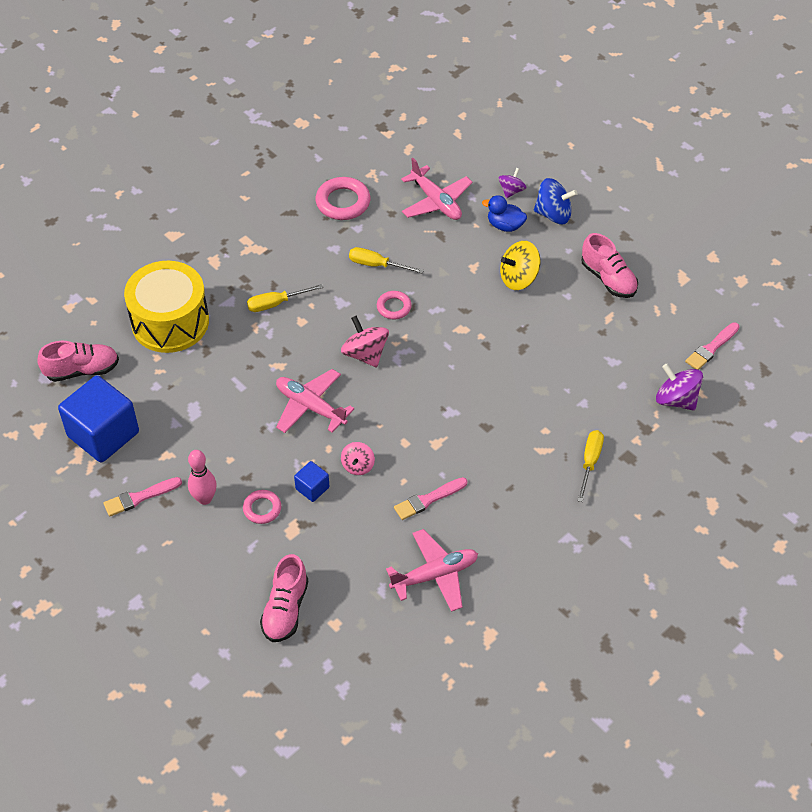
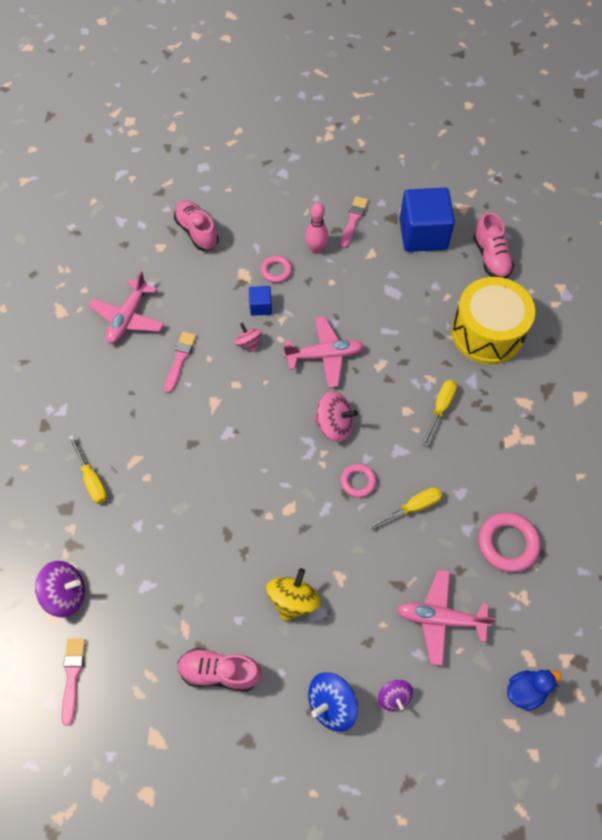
camera: 135 degrees right, 10 degrees up
pink shoe [37,341,119,382] -> pink shoe turned 45 degrees counterclockwise [473,212,514,278]
blue duck [482,195,527,232] -> blue duck moved to [507,670,562,711]

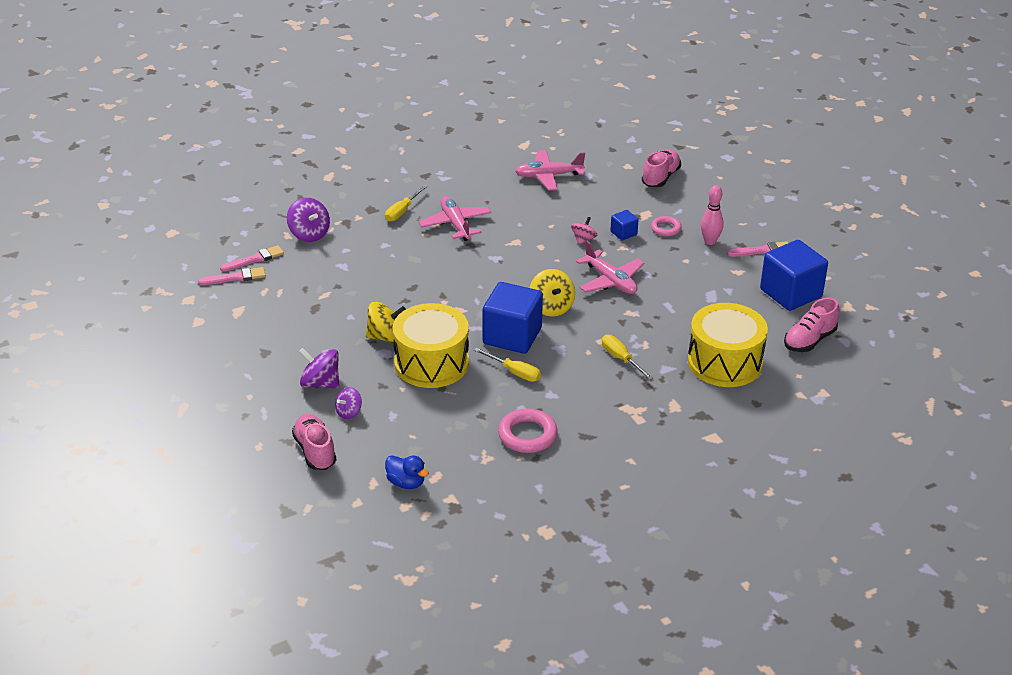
camera: 60 degrees right, 25 degrees down
pink brush [164,331,196,393] -> pink brush moved to [198,267,266,285]
pink shoe [177,648,262,692] -> pink shoe moved to [292,414,336,470]
blue spinning top [308,672,358,732] -> purple spinning top [299,348,339,388]
pink spinning top [314,391,358,442] -> yellow spinning top [530,269,575,317]
pink ring [340,464,376,498] -> blue cube [483,282,543,354]
pink plane [397,570,496,666] -> pink plane moved to [419,196,492,241]
yellow screwdriver [422,380,457,446] -> yellow screwdriver turned 120 degrees counterclockwise [602,334,653,380]
none -> yellow drum [393,303,469,388]

